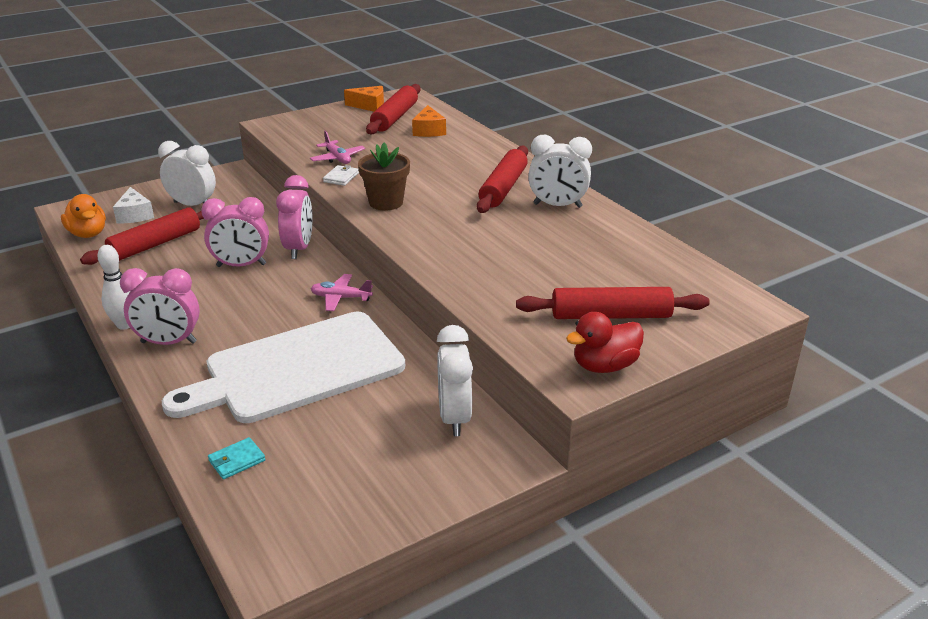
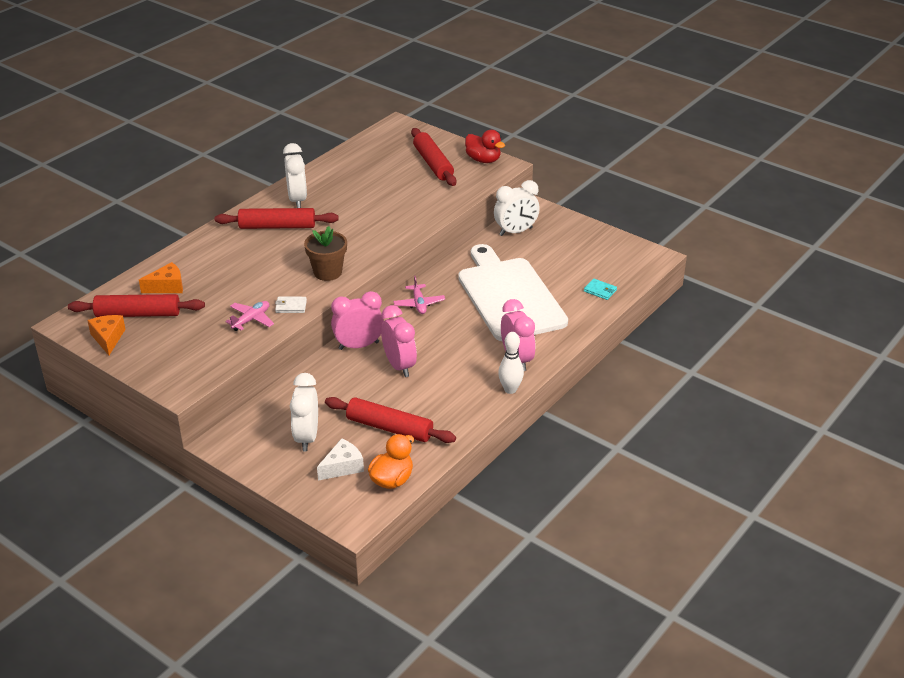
camera: 110 degrees left, 5 degrees up
white cutting board [162,312,405,423] -> white cutting board turned 150 degrees counterclockwise [458,244,568,341]

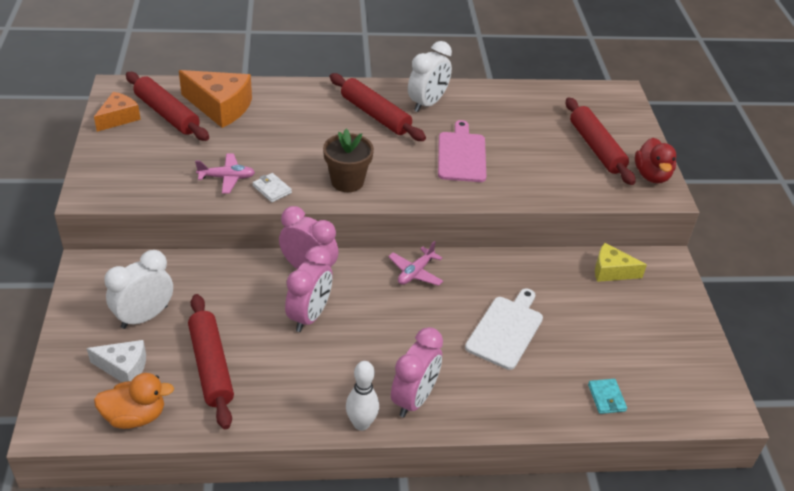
camera: 45 degrees right, 5 degrees up
orange cheese [139,262,183,293] -> orange cheese [179,70,252,128], size x1.64
red rolling pin [411,128,457,186] -> red rolling pin turned 45 degrees counterclockwise [566,97,636,185]
white cutting board [458,244,568,341] -> white cutting board [465,288,543,370], size x0.54
white clock [494,180,540,236] -> yellow cheese [595,243,647,282]
none -> pink cutting board [438,120,486,182]

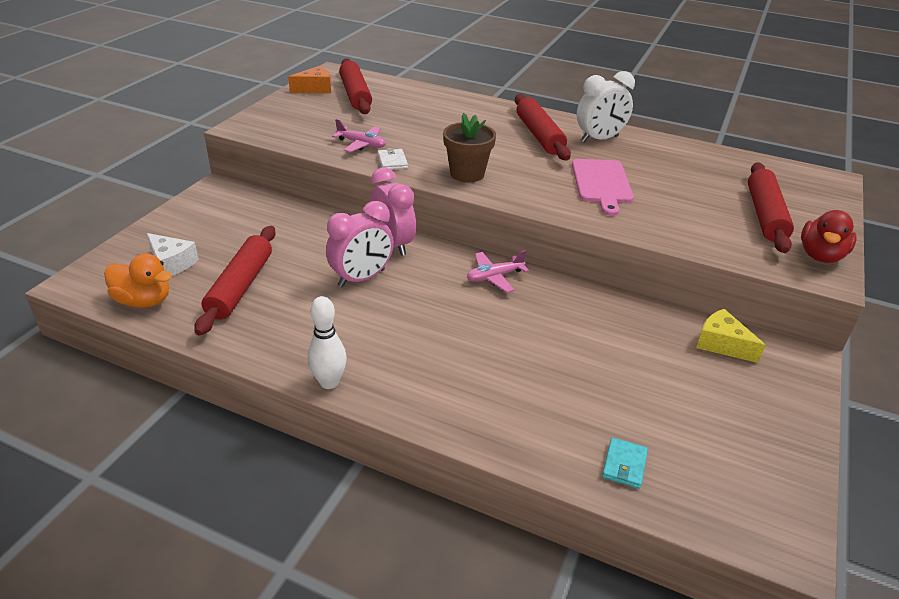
camera: 30 degrees right, 5 degrees down
white clock [104,250,173,329] -> none
orange cheese [179,70,252,128] -> none
pink clock [391,327,443,418] -> none
pink cutting board [438,120,486,182] -> pink cutting board turned 150 degrees clockwise [572,159,634,216]
white cutting board [465,288,543,370] -> none

